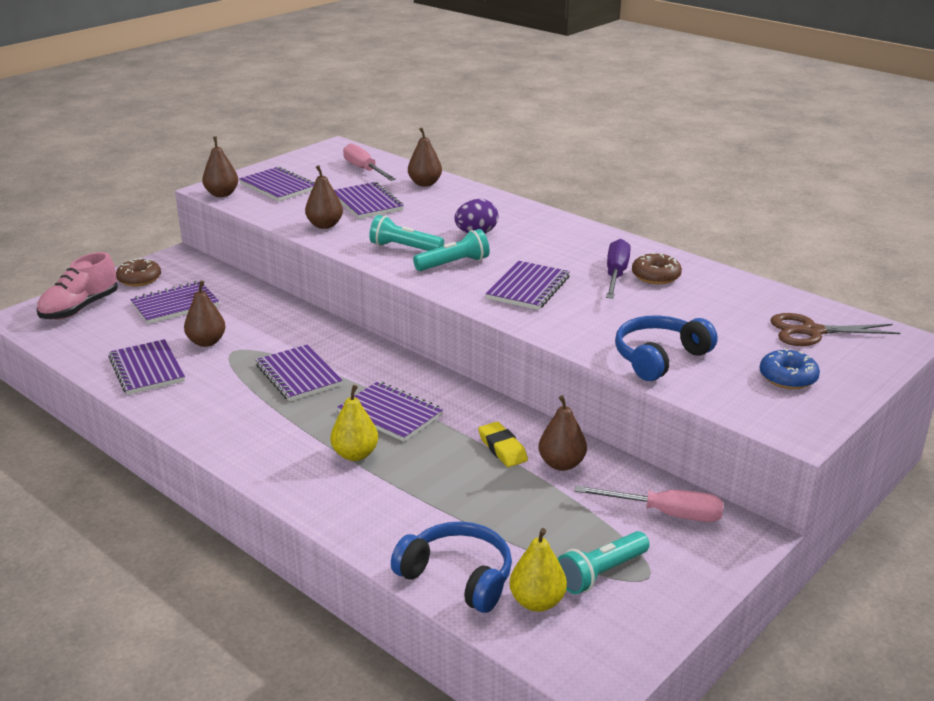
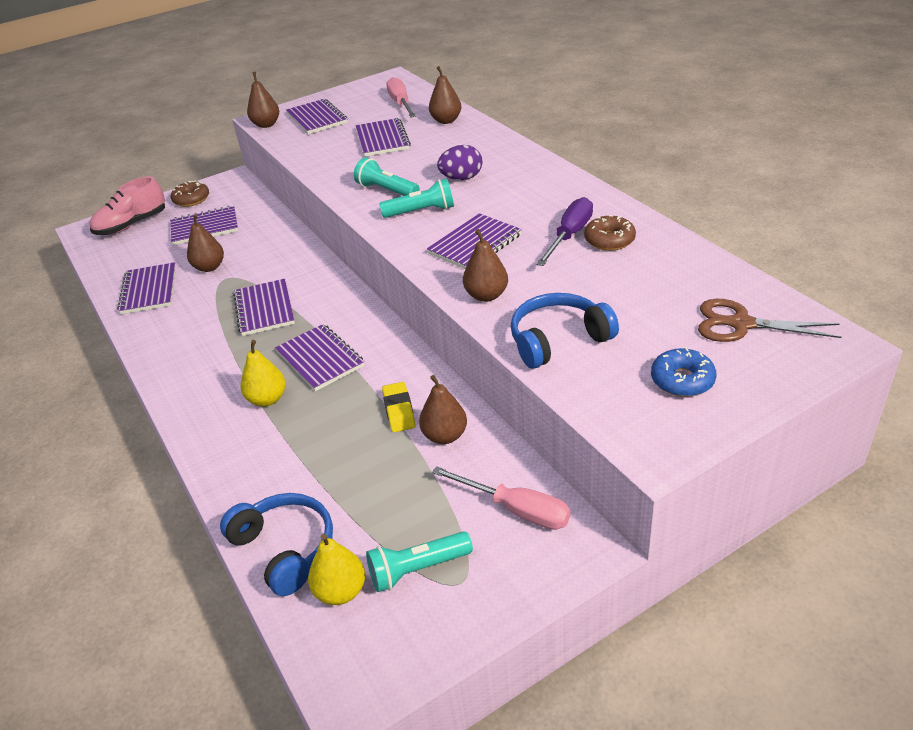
camera: 20 degrees right, 10 degrees up
brown pear [305,165,343,229] -> brown pear moved to [463,229,508,302]

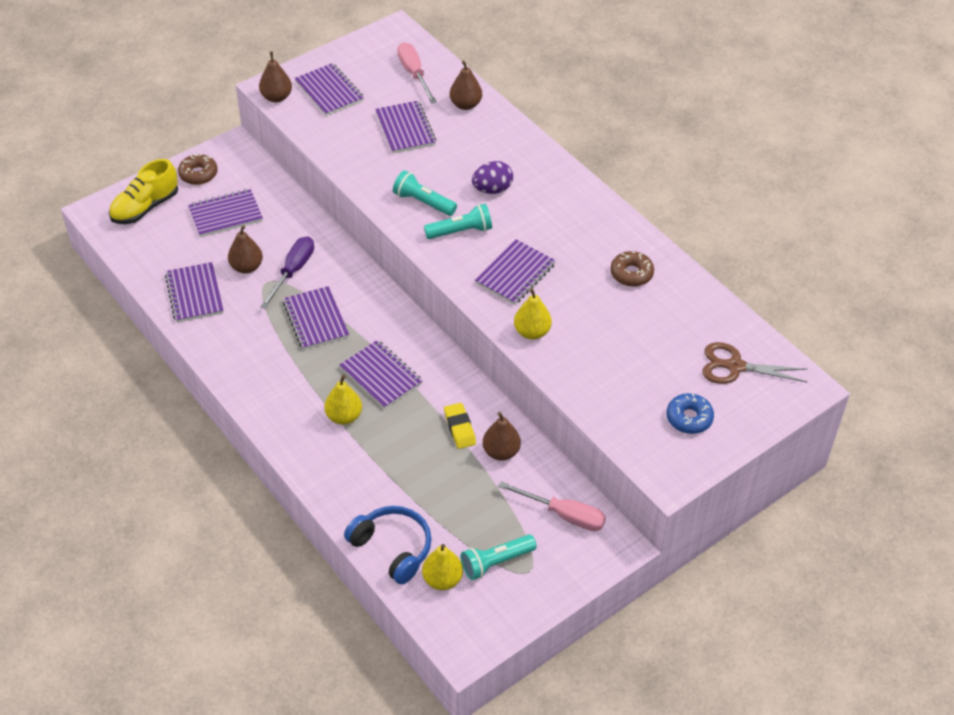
camera: 10 degrees left, 10 degrees up
pink shoe [90,176,165,235] -> yellow shoe [109,159,178,224]
brown pear [463,229,508,302] -> yellow pear [514,288,552,340]
blue headphones [511,293,619,368] -> none
purple screwdriver [536,197,593,266] -> purple screwdriver moved to [260,236,314,309]

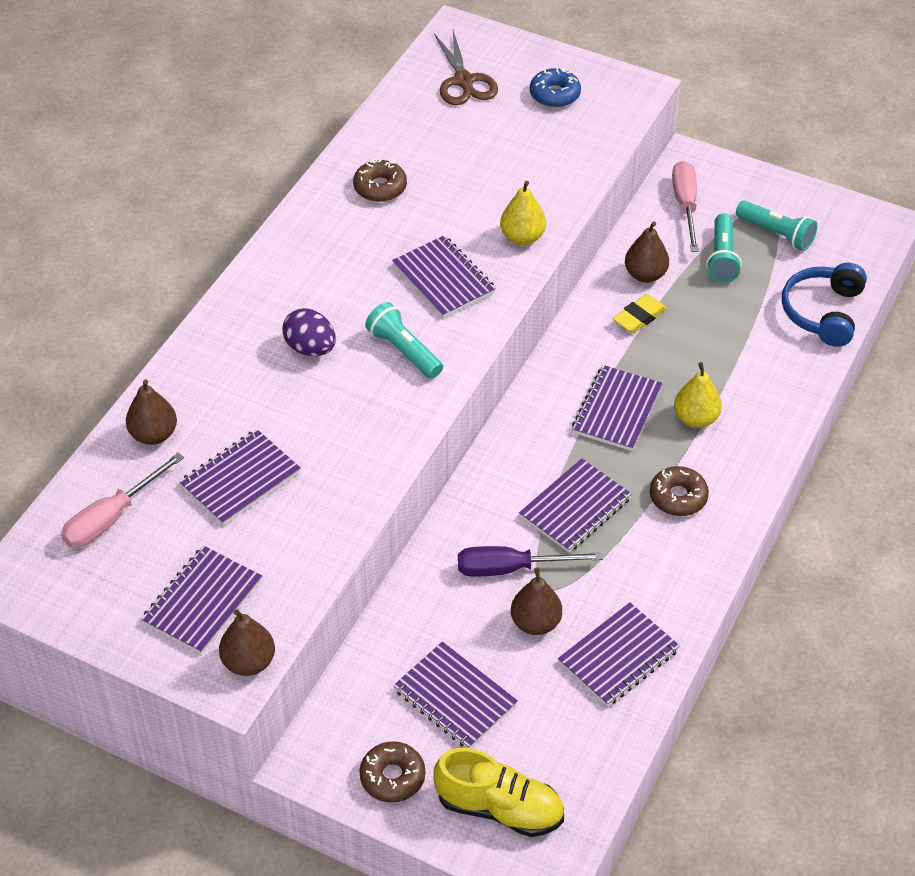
camera: 115 degrees left, 0 degrees up
turquoise flashlight [393,170,457,216] -> turquoise flashlight moved to [706,213,742,283]
yellow pear [422,544,463,590] -> none
purple notebook [475,239,556,305] -> purple notebook turned 45 degrees clockwise [392,235,496,318]
none -> brown donut [650,466,709,516]

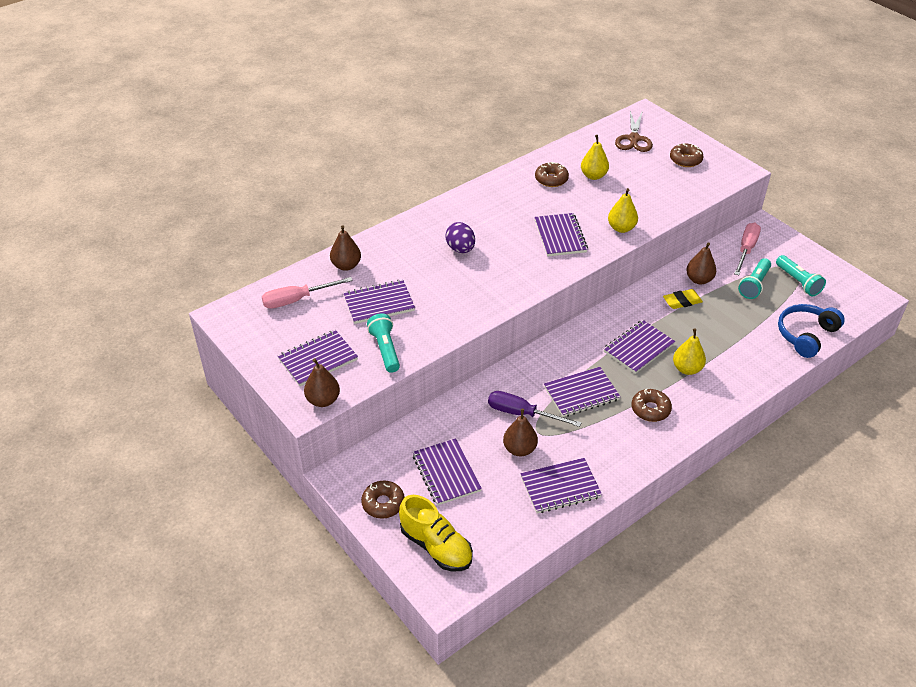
camera: 25 degrees right, 5 degrees down
turquoise flashlight [365,302,443,379] -> turquoise flashlight moved to [367,313,400,373]
blue donut [530,68,581,108] -> brown donut [670,143,704,167]
none -> yellow pear [581,135,609,180]

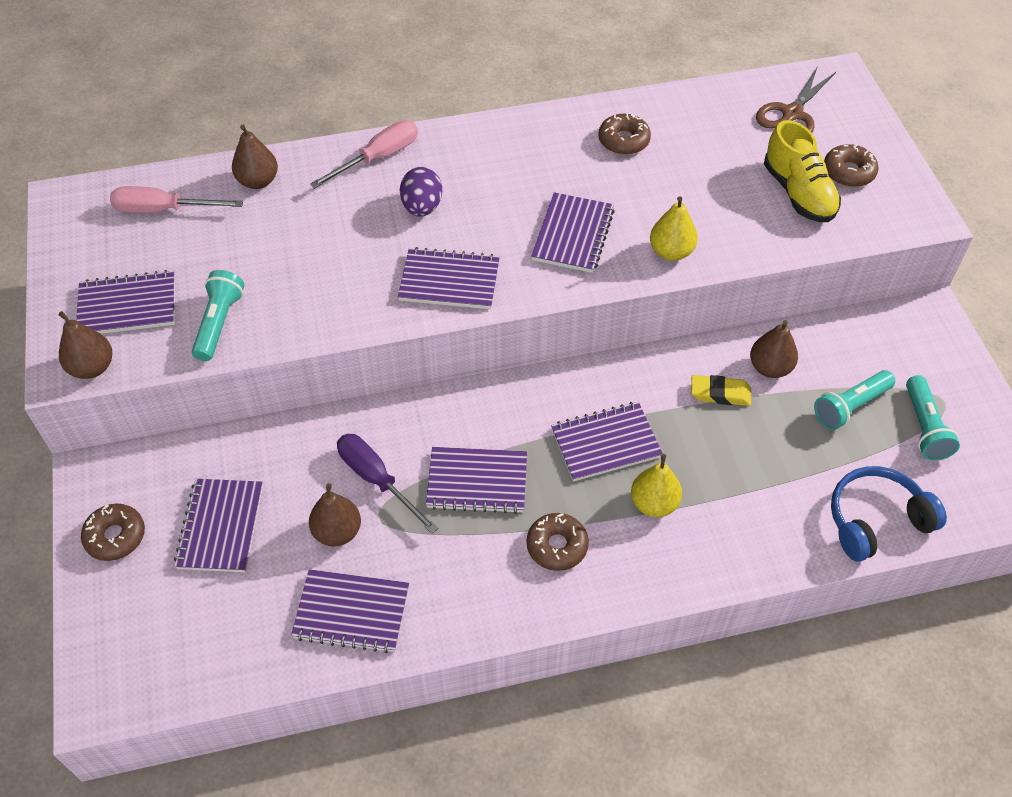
camera: 25 degrees right, 10 degrees up
purple notebook [344,280,415,324] -> purple notebook moved to [398,247,500,309]
yellow shoe [399,495,473,571] -> yellow shoe moved to [764,120,841,222]
yellow pear [581,135,609,180] -> none
pink screwdriver [734,223,761,275] -> pink screwdriver moved to [310,120,418,189]

